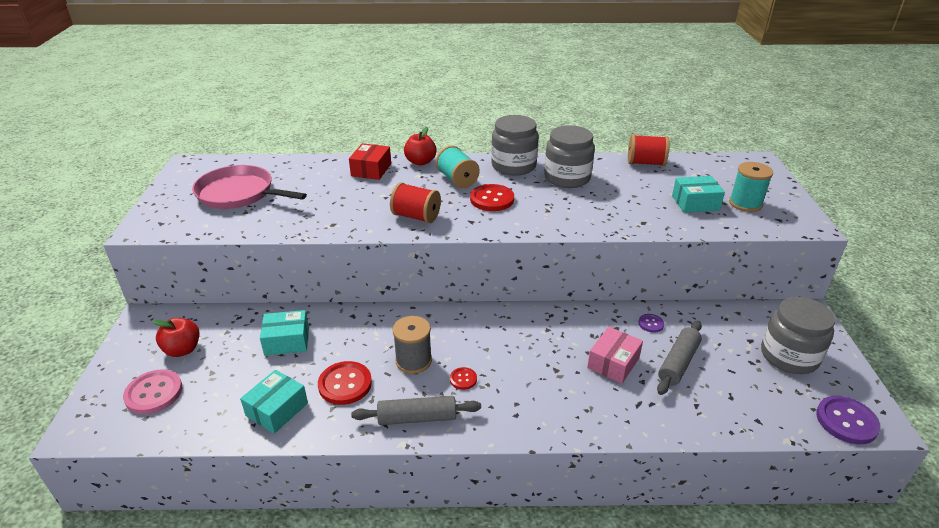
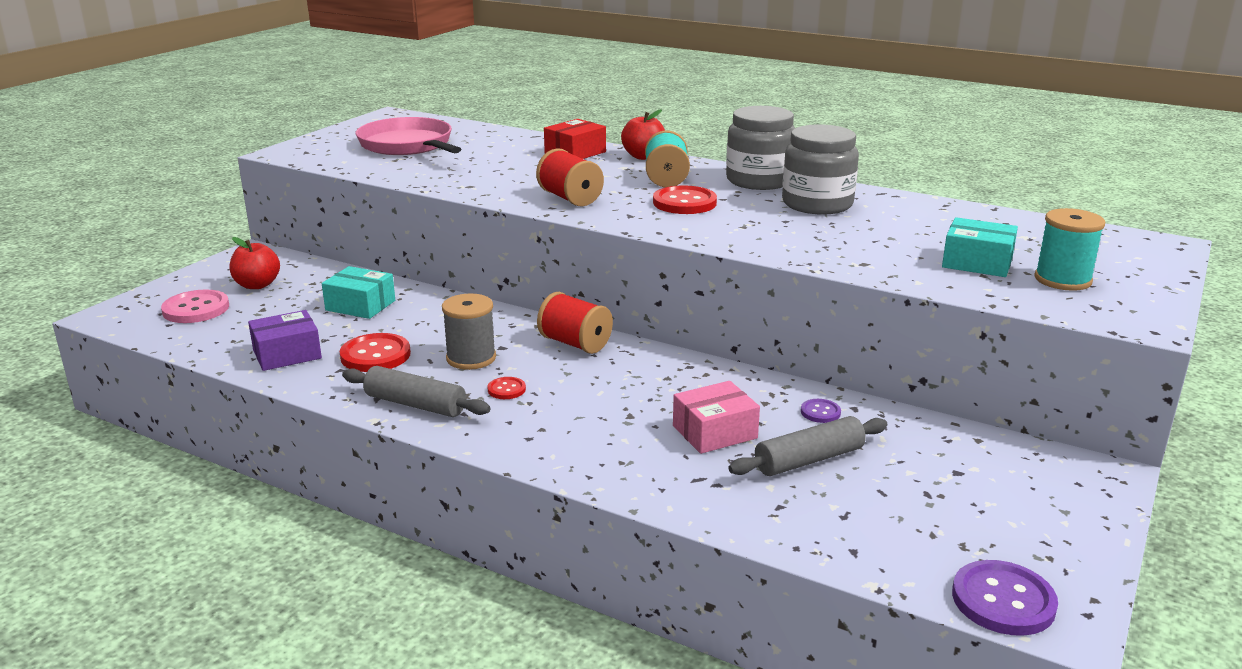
camera: 30 degrees right, 10 degrees down
turquoise box [240,370,308,434] -> purple box [248,310,322,371]
red spool [628,134,670,166] -> red spool moved to [537,292,613,354]
grey jar [761,297,835,374] -> none

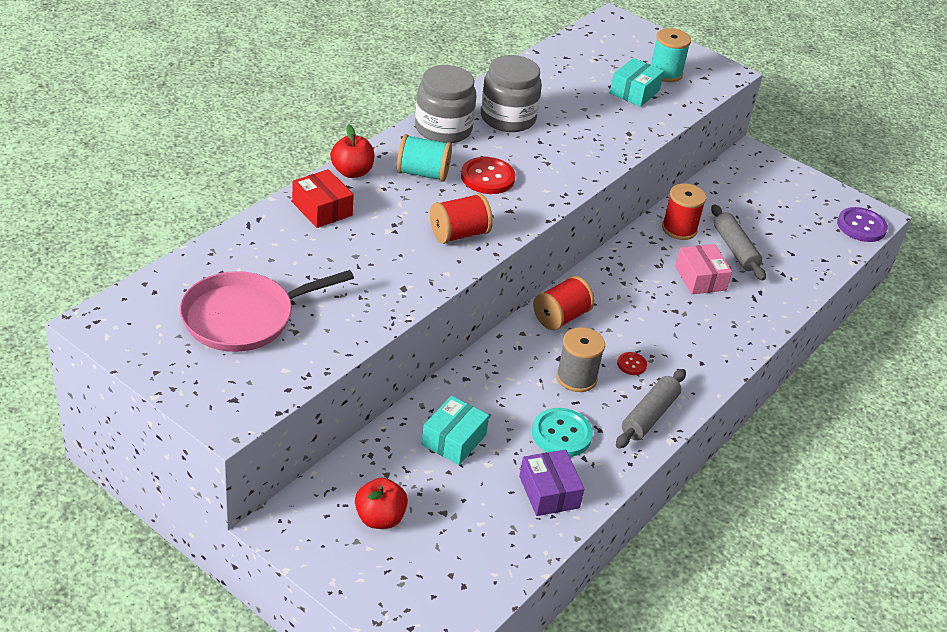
camera: 85 degrees left, 15 degrees up
pink button [161,289,229,323] -> none
red button [340,333,411,372] -> turquoise button [532,408,593,457]
purple button [801,399,841,423] -> red spool [662,183,706,240]

